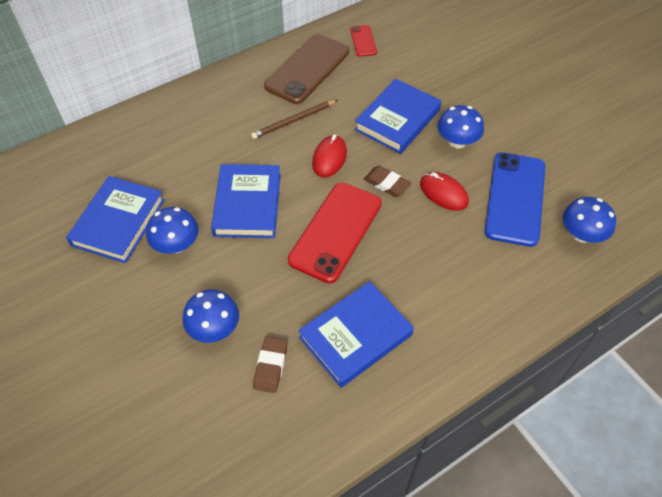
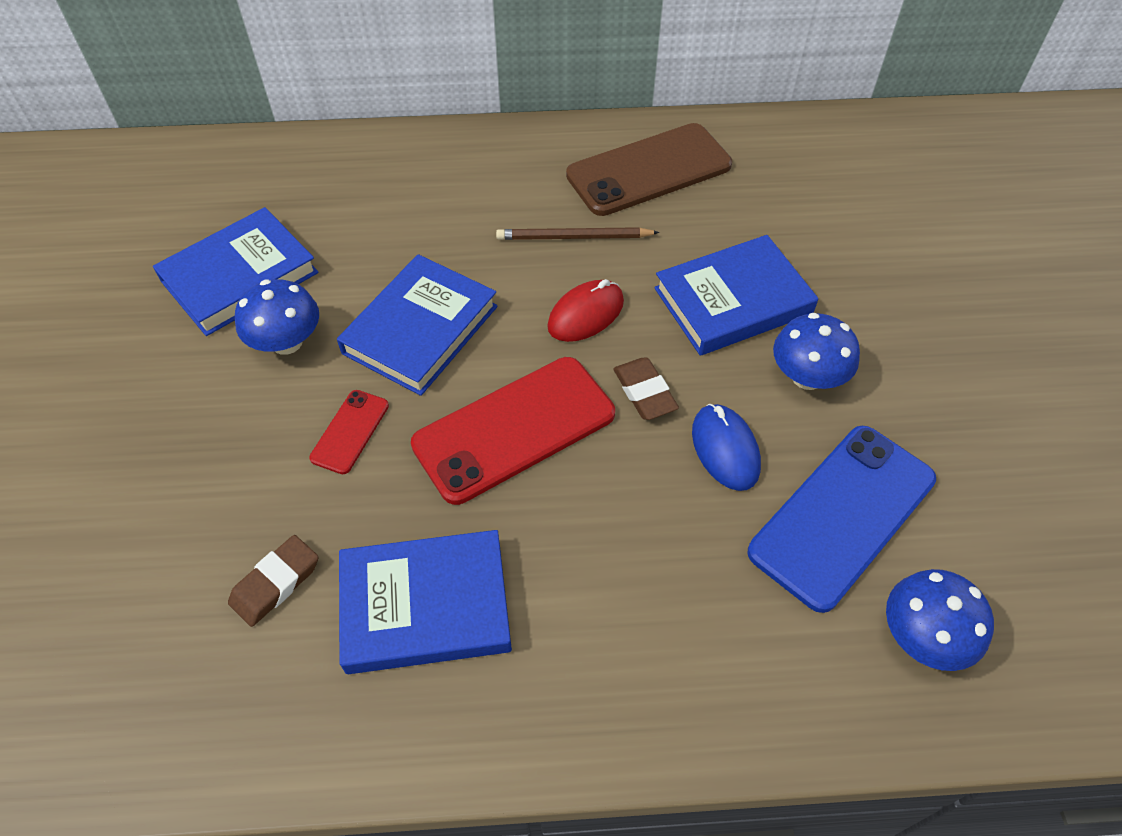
camera: 30 degrees right, 0 degrees up
blue mushroom [183,289,239,343] -> none
red phone [350,25,377,57] -> red phone moved to [309,390,389,474]
red mouse [420,172,469,211] -> blue mouse [692,404,761,491]

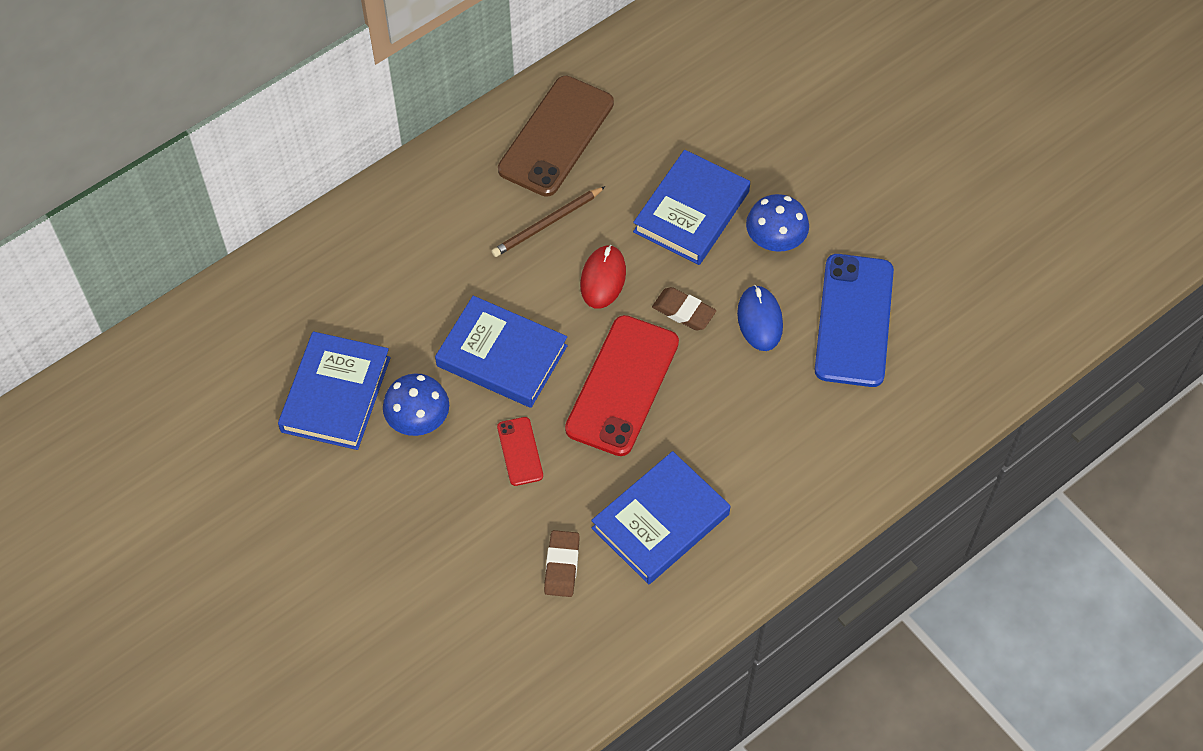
camera: 35 degrees left, 5 degrees up
blue book [337,254,498,396] -> blue book turned 60 degrees counterclockwise [435,296,568,408]
blue mouse [692,404,761,491] -> blue mouse turned 45 degrees clockwise [737,285,783,351]
blue mushroom [886,569,994,671] -> none

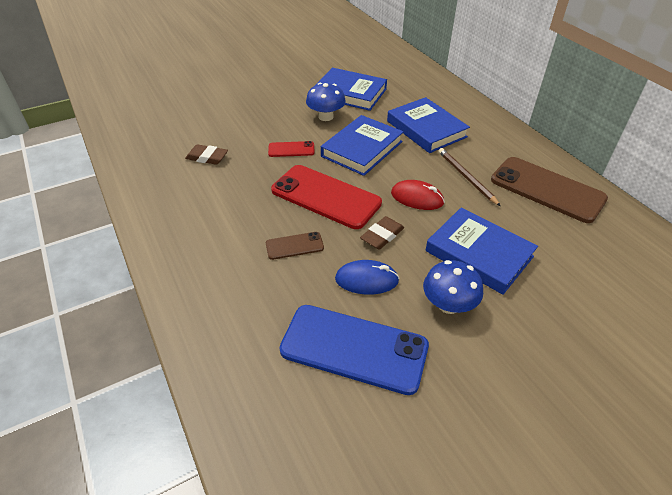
camera: 100 degrees right, 15 degrees down
blue book [591,451,730,584] -> blue book moved to [387,97,470,153]
none -> brown phone [266,232,324,260]

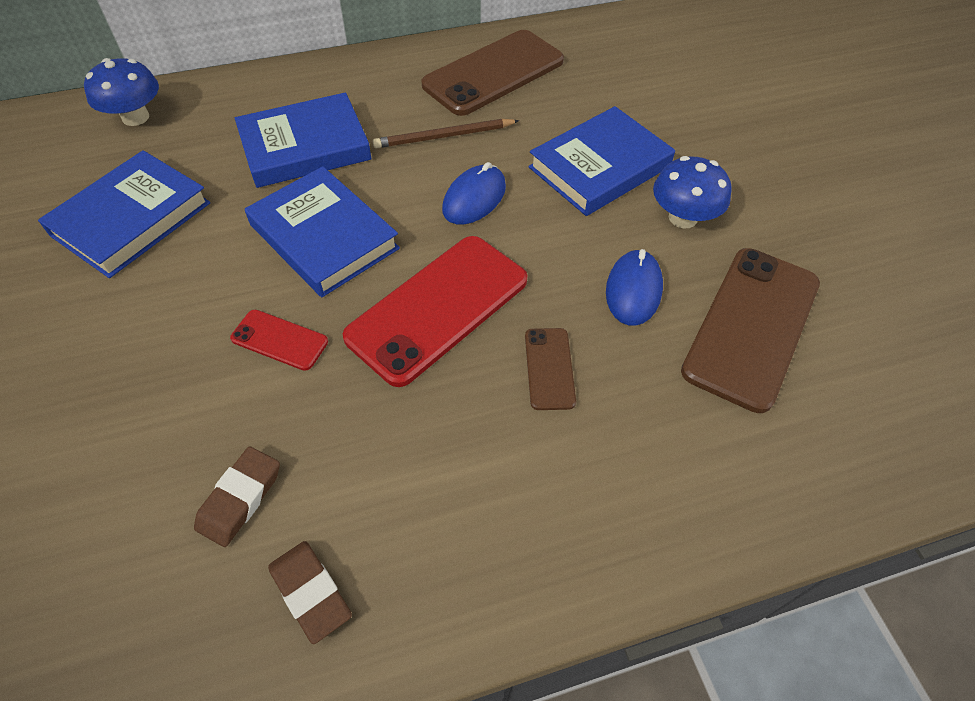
camera: 80 degrees left, 10 degrees up
red phone [268,141,315,157] -> red phone turned 75 degrees counterclockwise [230,310,328,371]
blue phone [280,305,429,395] -> brown phone [681,248,820,413]
blue mushroom [306,83,346,121] -> blue mushroom moved to [84,58,159,126]
brown eraser [360,216,404,249] -> brown eraser moved to [268,541,352,644]
red mouse [391,180,445,210] -> blue mouse [442,162,506,225]

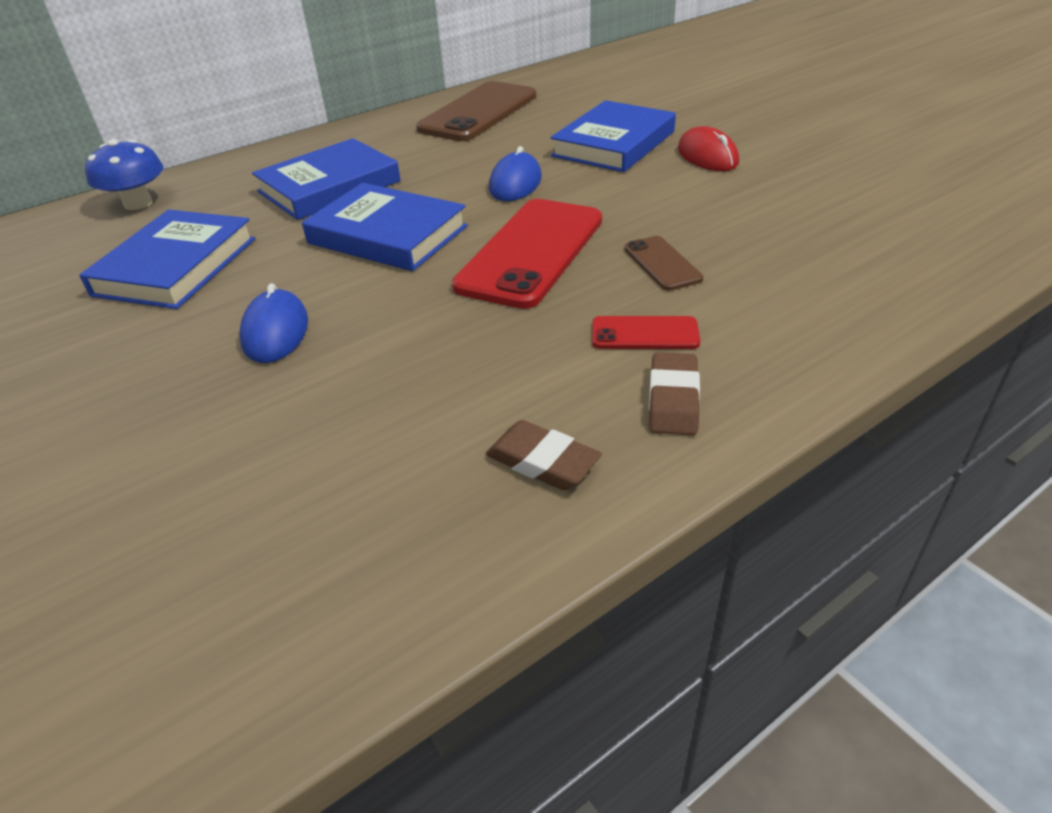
camera: 15 degrees left, 15 degrees down
brown eraser [194,446,280,547] -> brown eraser moved to [649,352,700,435]
red phone [230,310,328,371] -> red phone moved to [592,316,700,349]
brown pencil [373,119,519,148] -> none
blue mouse [606,249,663,326] -> blue mouse moved to [239,283,308,363]
blue mushroom [653,156,732,229] -> red mouse [678,126,739,171]
brown phone [681,248,820,413] -> none

